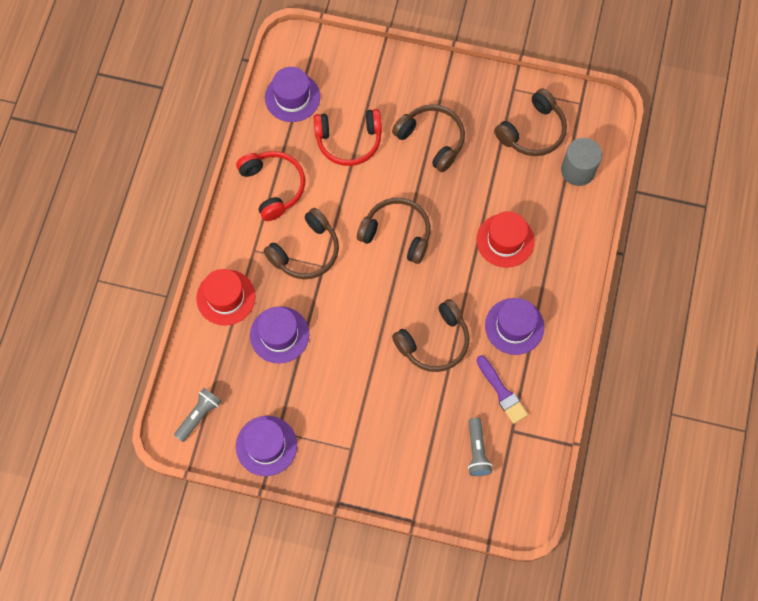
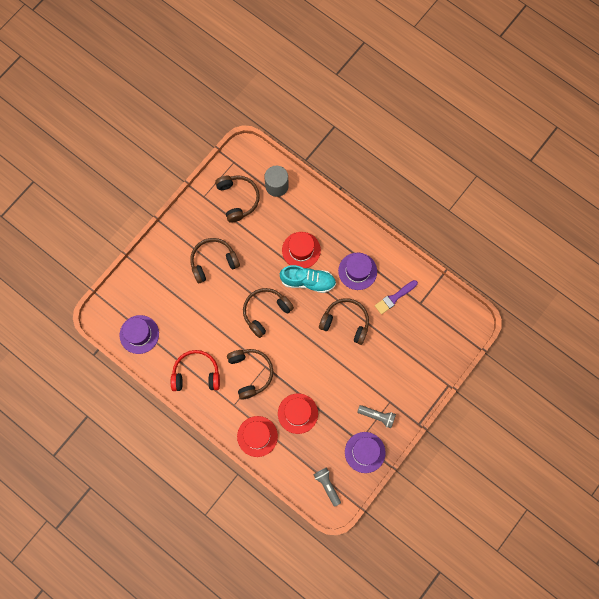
camera: 65 degrees left, 5 degrees up
purple hat [250,306,309,364] -> red hat [278,393,318,434]
red headphones [313,109,382,166] -> none
brown headphones [392,299,470,372] -> brown headphones turned 60 degrees counterclockwise [319,298,369,345]
grey flashlight [468,418,492,476] -> grey flashlight moved to [357,405,396,428]
purple brush [476,355,528,424] -> purple brush turned 150 degrees clockwise [375,280,418,314]
none -> turquoise shoe [280,265,336,293]

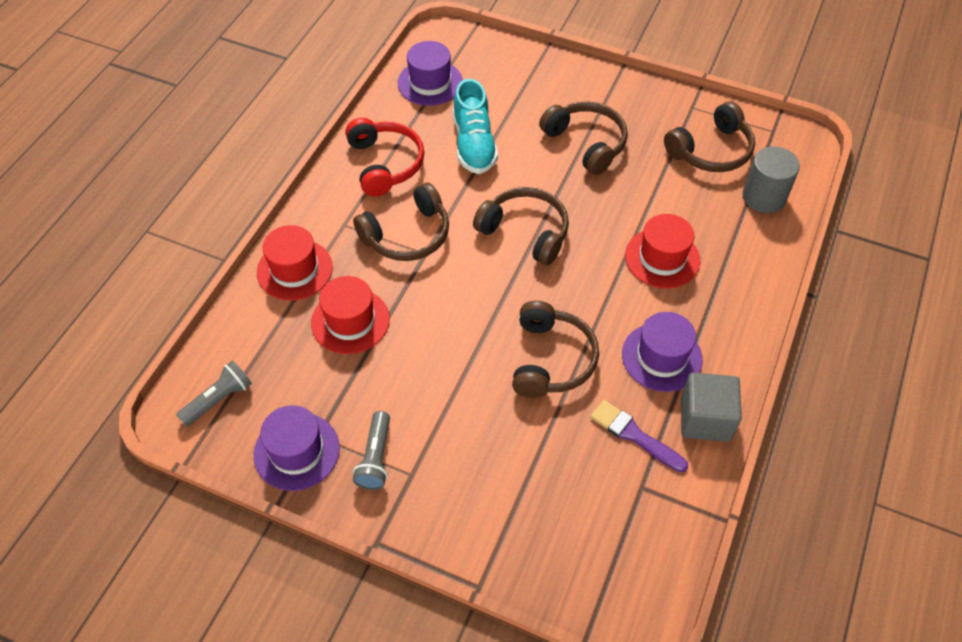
camera: 75 degrees right, 20 degrees down
turquoise shoe [280,265,336,293] -> turquoise shoe moved to [453,79,498,174]
none -> grey cube [681,372,742,442]

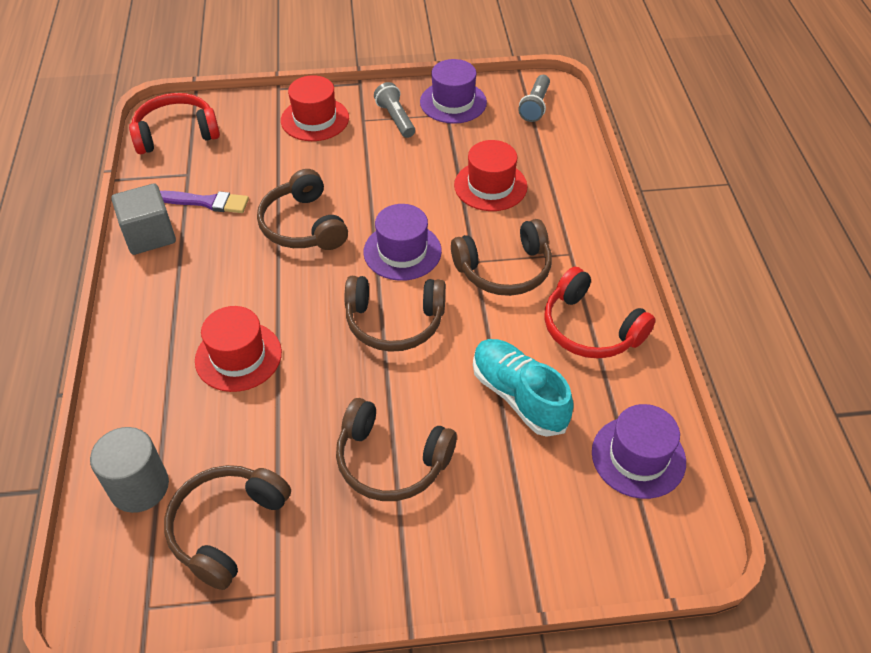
camera: 150 degrees right, 5 degrees down
red hat [257,225,333,300] -> red hat moved to [281,75,349,141]
brown headphones [353,183,449,261] -> brown headphones turned 135 degrees counterclockwise [451,219,552,296]
purple hat [622,312,703,392] -> purple hat moved to [364,204,442,281]
none -> red headphones [129,93,220,154]

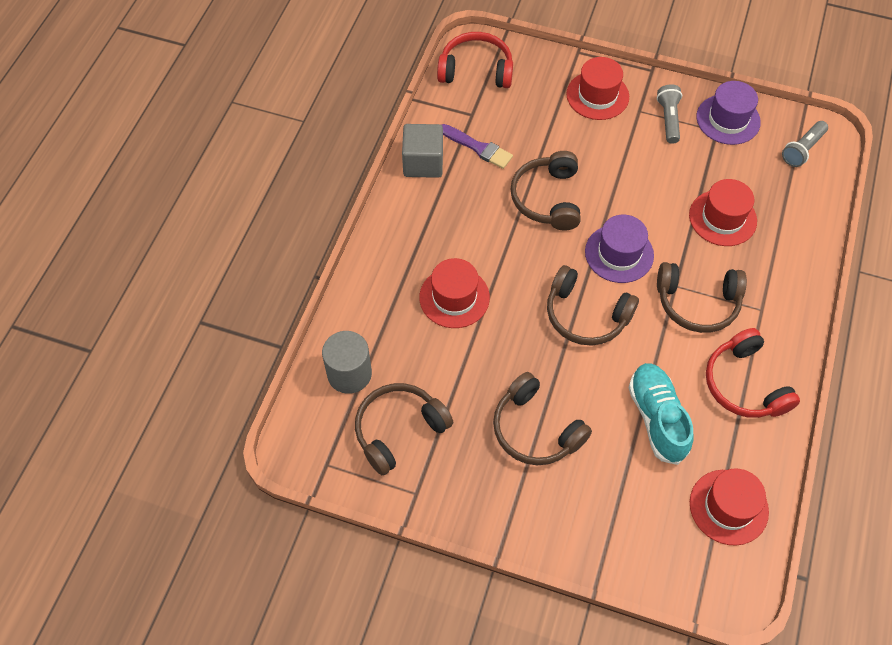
camera: 25 degrees right, 10 degrees up
purple hat [592,404,686,499] -> red hat [690,468,769,546]

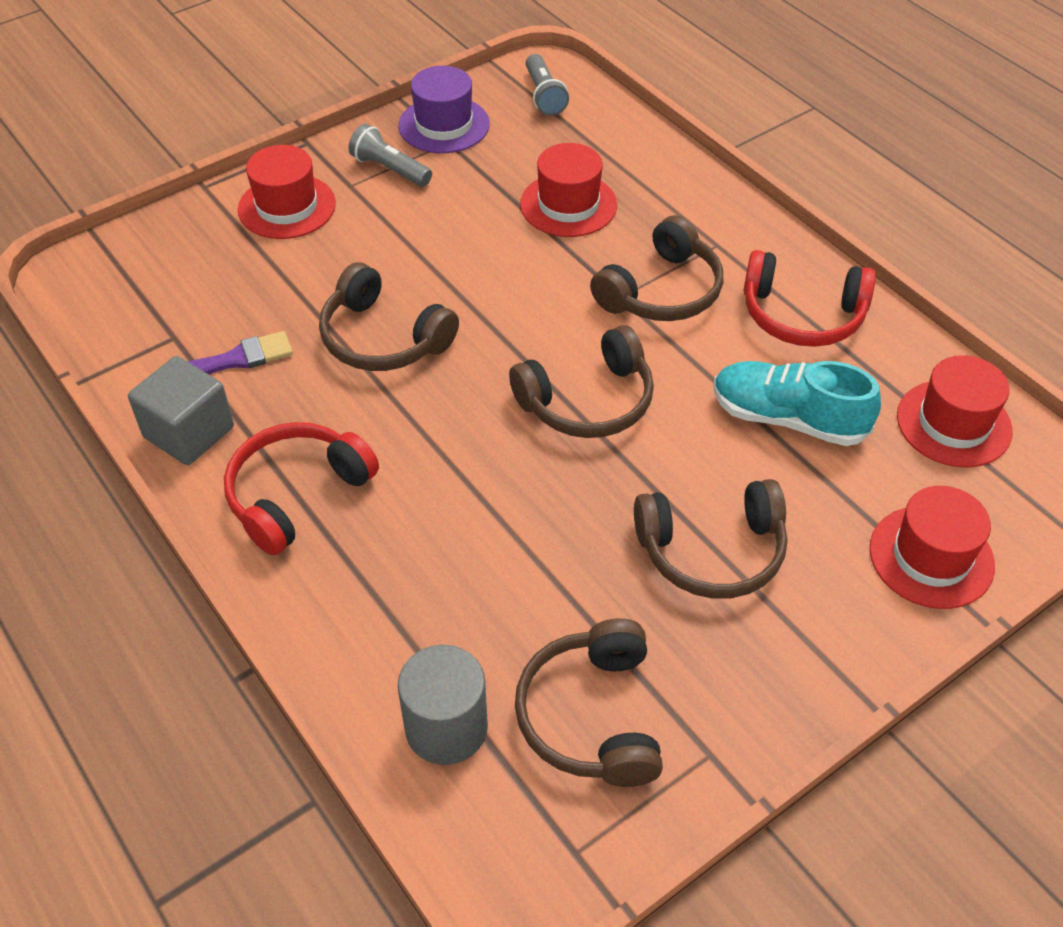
camera: 55 degrees left, 10 degrees down
red hat [419,258,490,328] -> red hat moved to [870,486,995,609]
red headphones [437,32,513,88] -> red headphones moved to [224,422,379,556]
purple hat [585,215,654,283] -> none

